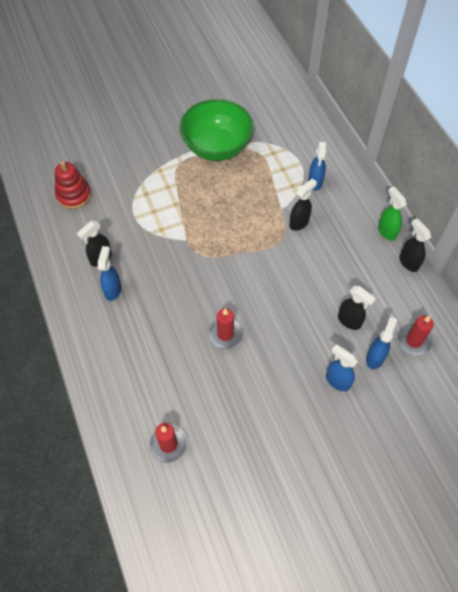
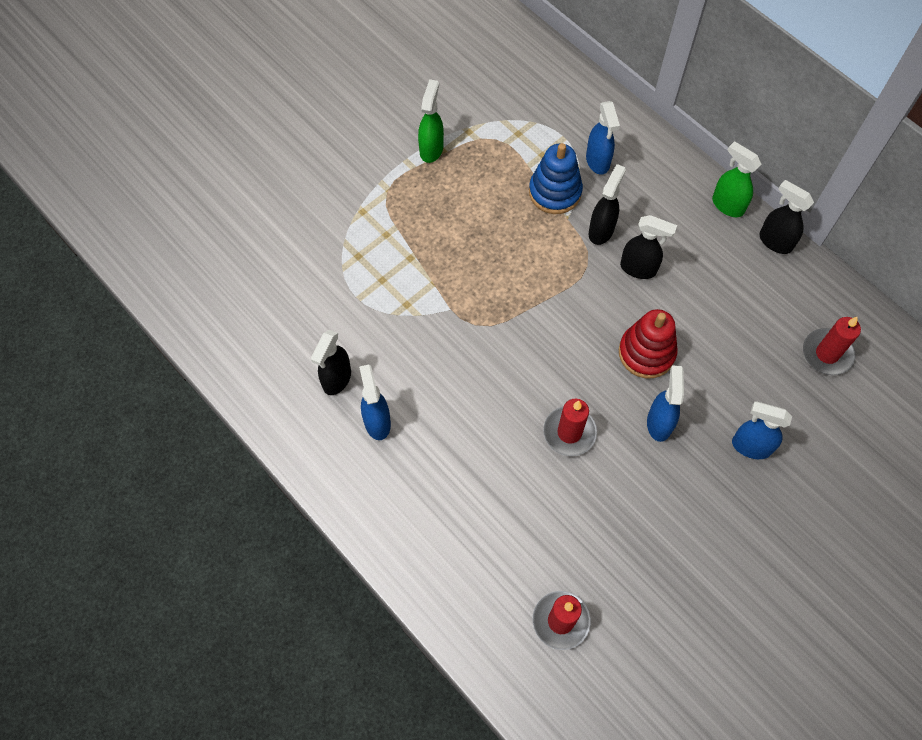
camera: 20 degrees left, 5 degrees up
red stacking toy [55,161,91,209] -> red stacking toy moved to [619,309,678,378]
green bowl [180,99,254,161] -> green spray bottle [418,79,444,163]
black spray bottle [338,286,376,330] -> black spray bottle moved to [620,215,677,279]
blue spray bottle [366,316,397,369] -> blue spray bottle moved to [647,365,684,442]
none -> blue stacking toy [529,143,583,214]

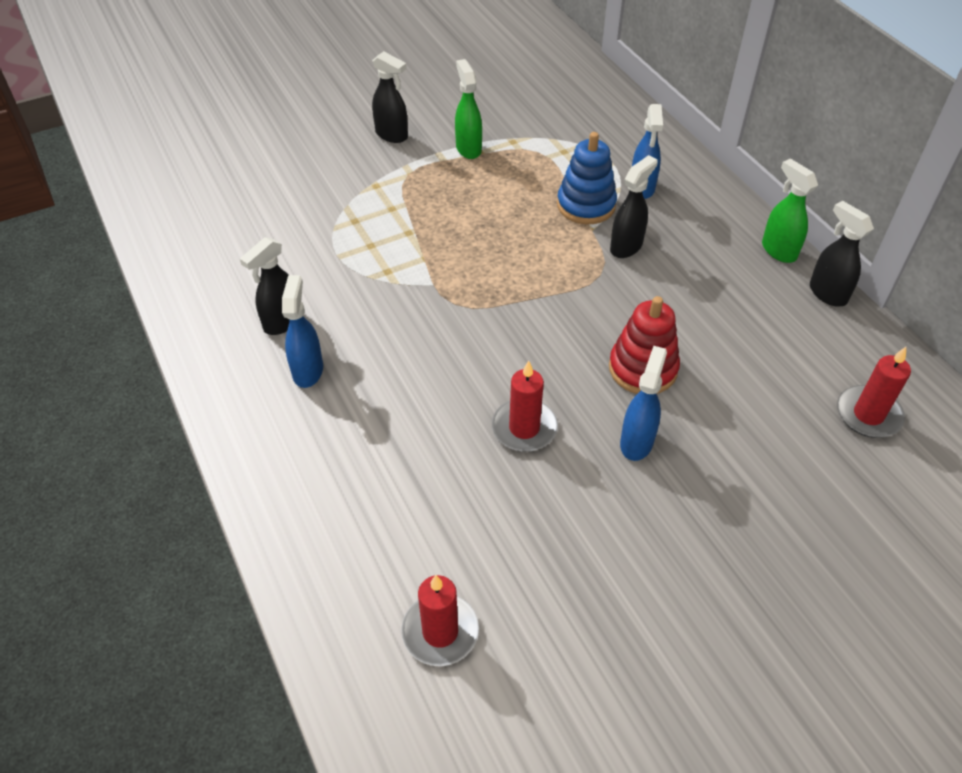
camera: 15 degrees right, 15 degrees down
green spray bottle [418,79,444,163] -> green spray bottle turned 45 degrees counterclockwise [455,59,482,159]
black spray bottle [620,215,677,279] -> black spray bottle moved to [372,51,408,143]
blue spray bottle [732,401,792,459] -> none

